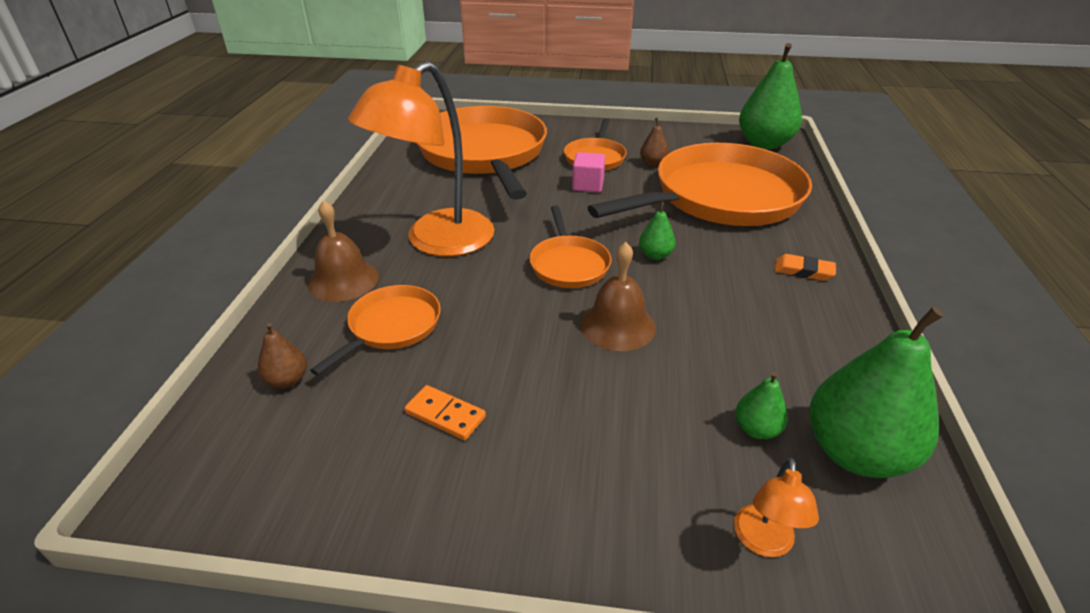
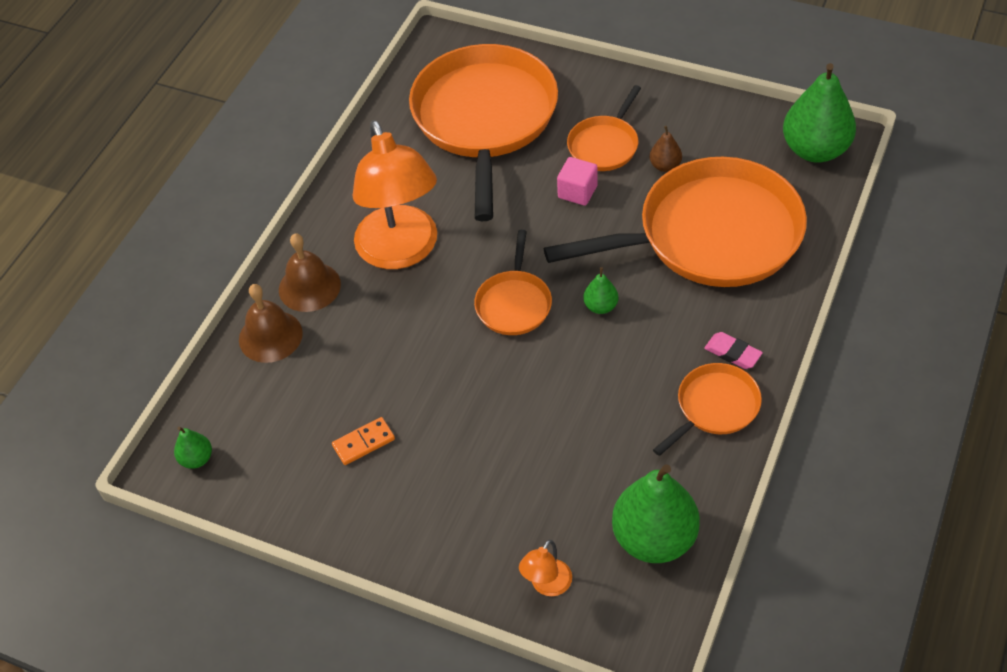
camera: 20 degrees right, 15 degrees up
brown pear [258,323,307,388] -> none
orange pan [310,285,441,376] -> orange pan moved to [653,363,762,456]
orange lamp [348,61,494,257] -> orange lamp turned 75 degrees counterclockwise [353,120,437,269]
orange domino [404,385,486,440] -> orange domino turned 75 degrees counterclockwise [332,417,395,465]
brown bell [580,242,656,351] -> brown bell moved to [239,284,303,363]
green pear [735,372,788,439] -> green pear moved to [174,427,212,469]
orange eraser [774,254,836,281] -> pink eraser [704,332,763,369]

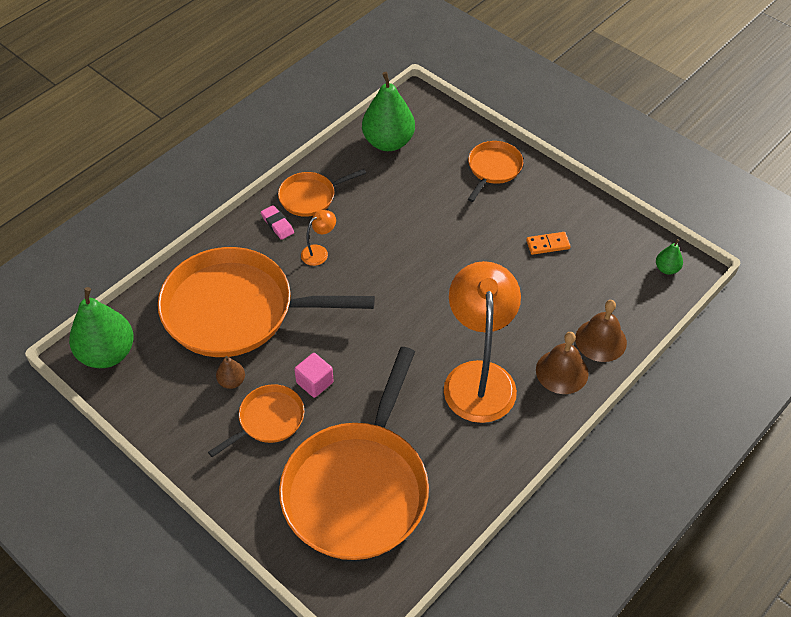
camera: 165 degrees left, 0 degrees up
orange pan [474,230,552,335] -> orange pan moved to [468,141,523,202]
orange lamp [519,540,572,596] -> orange lamp moved to [301,210,336,266]
green pear [583,267,618,314] -> none

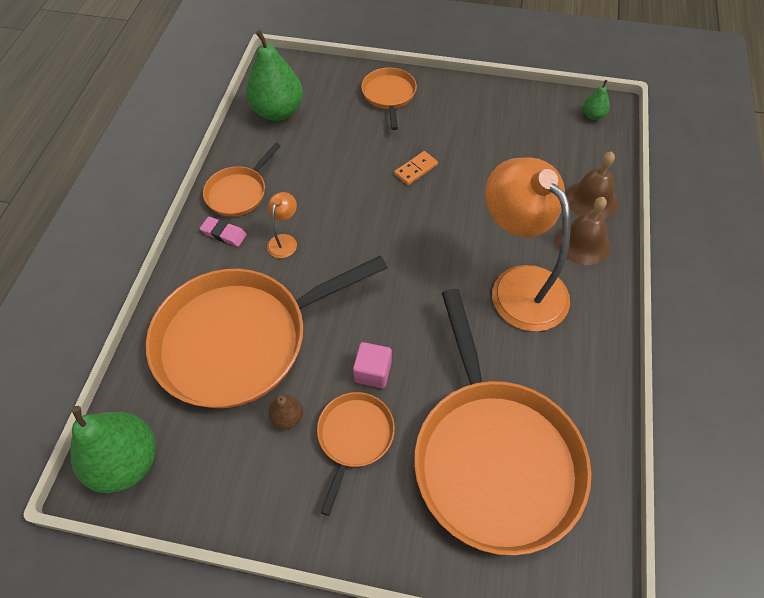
camera: 30 degrees left, 5 degrees up
orange domino [526,232,571,255] -> orange domino moved to [394,151,438,185]

